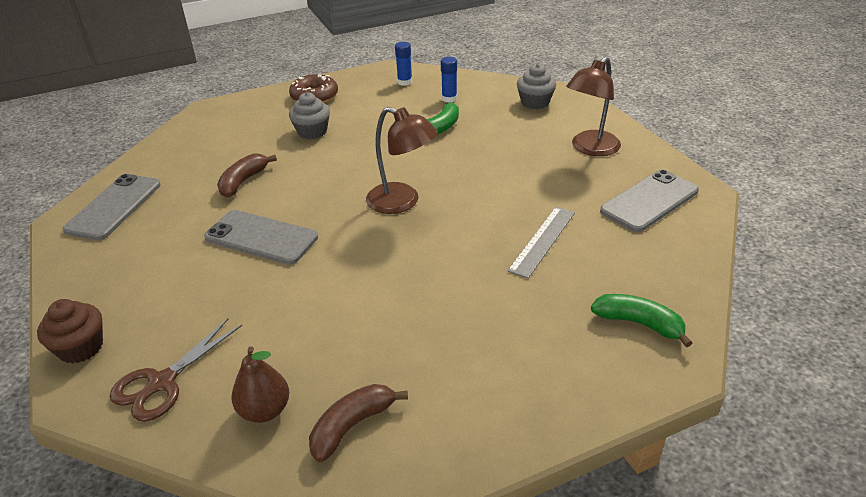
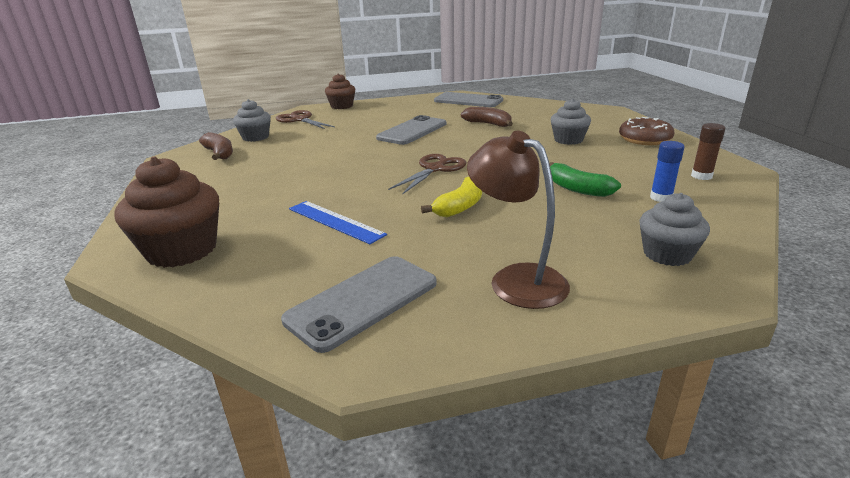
camera: 100 degrees right, 10 degrees down
brown pear [232,346,289,423] -> grey cupcake [233,99,271,142]
brown lamp [366,107,438,214] -> brown scissors [388,154,467,195]
blue glue stick [395,42,412,86] -> brown glue stick [691,123,726,180]
grey ruler [507,207,575,279] -> blue ruler [289,201,387,244]
green banana [591,294,692,347] -> brown cupcake [114,157,219,268]
grey phone [600,170,699,232] -> grey phone turned 75 degrees clockwise [281,256,437,353]
none -> yellow banana [421,177,482,217]

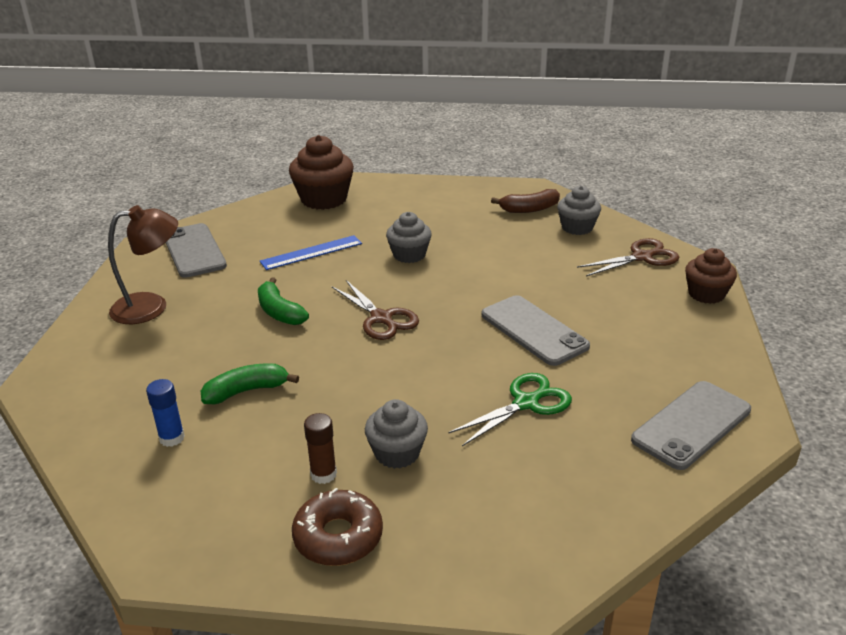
camera: 110 degrees right, 5 degrees up
yellow banana [421,177,482,217] -> green banana [258,277,309,325]
brown banana [461,107,513,127] -> green scissors [448,373,572,446]
grey cupcake [640,193,710,266] -> grey cupcake moved to [386,212,432,263]
brown glue stick [691,123,726,180] -> brown glue stick moved to [304,413,337,484]

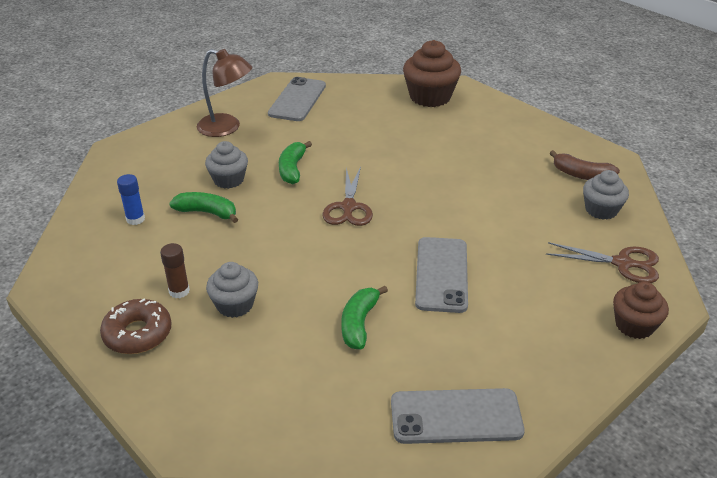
camera: 40 degrees right, 5 degrees up
blue ruler [260,235,362,270] -> none
grey cupcake [386,212,432,263] -> grey cupcake moved to [205,141,248,189]
green scissors [448,373,572,446] -> green banana [341,286,388,349]

